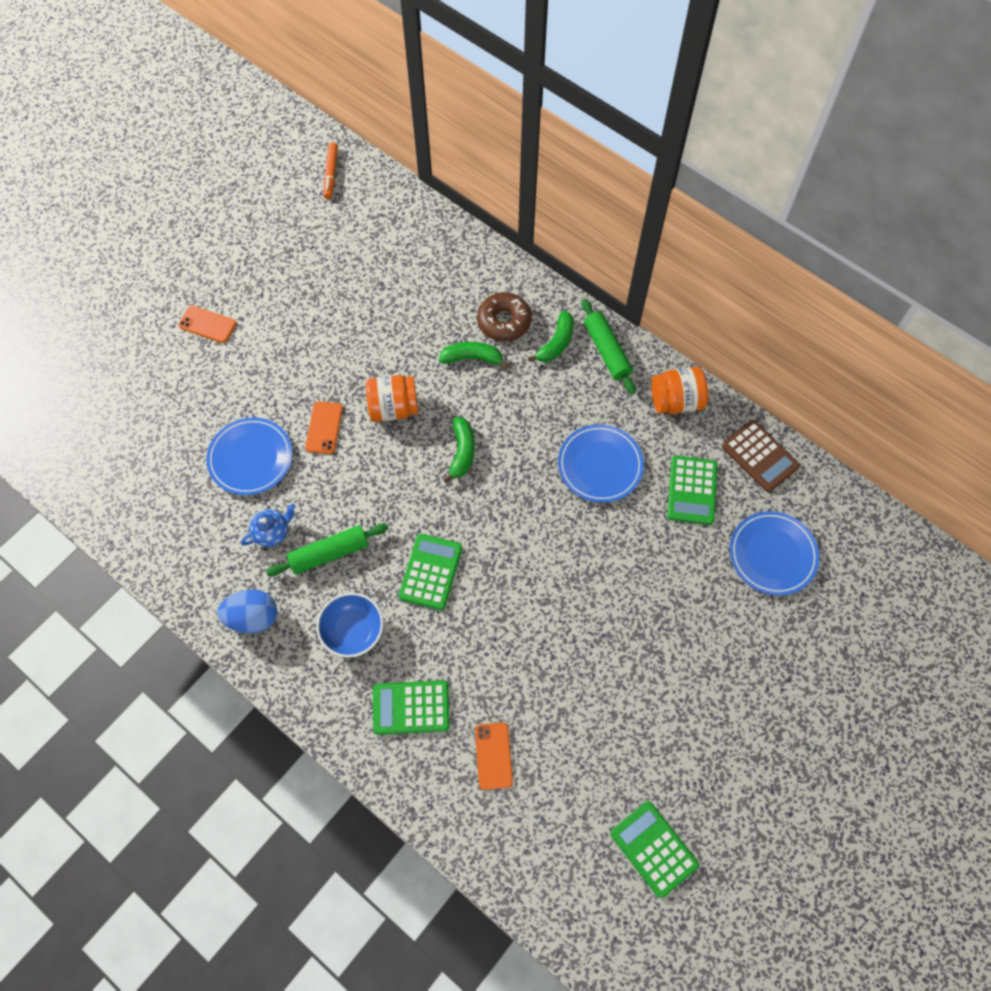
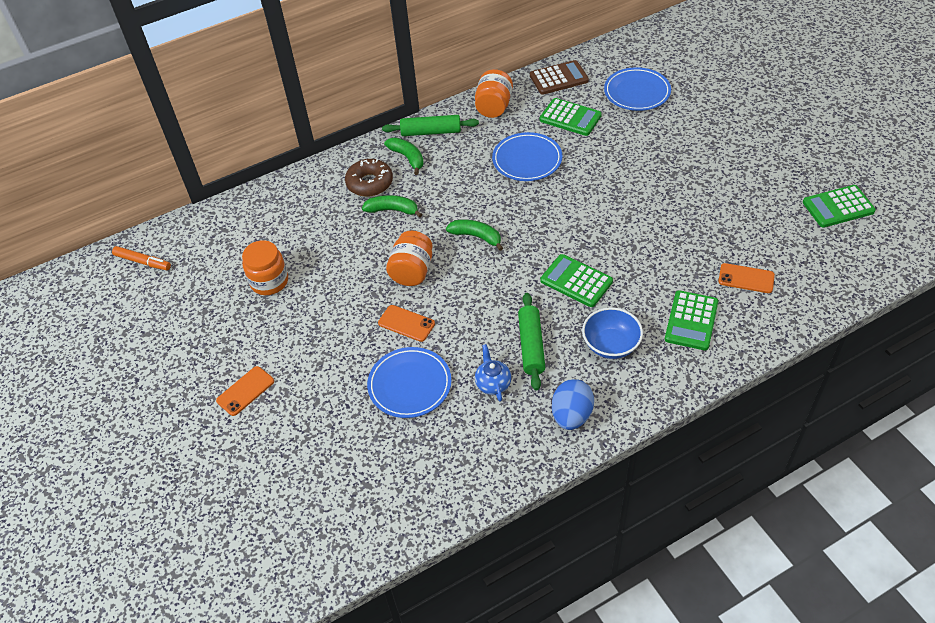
camera: 65 degrees left, 15 degrees down
green banana [439,342,509,369] -> green banana turned 75 degrees clockwise [362,195,422,218]
none -> orange jar [242,240,288,295]

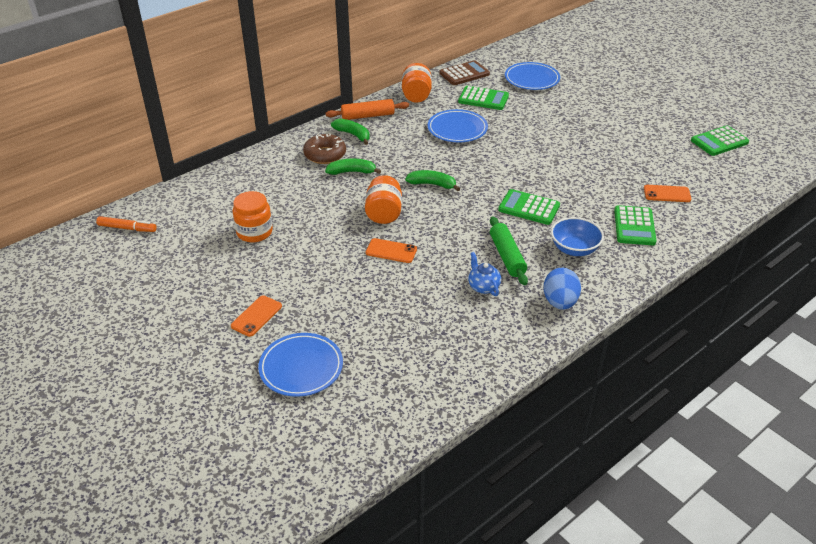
camera: 15 degrees left, 10 degrees down
blue plate [367,347,451,418] -> blue plate moved to [258,333,343,397]
green rolling pin [382,115,479,136] -> orange rolling pin [326,99,409,120]

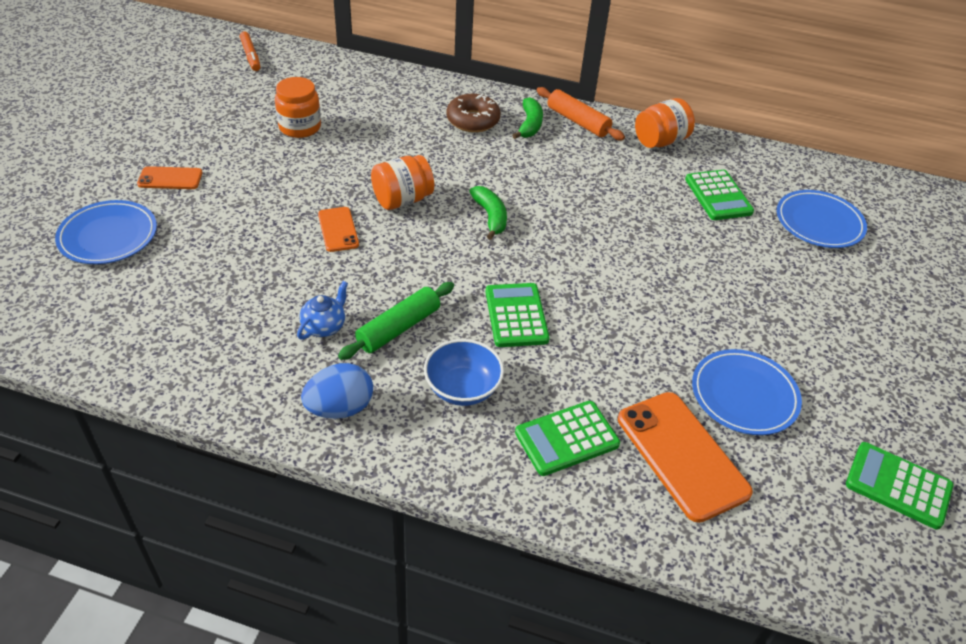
camera: 55 degrees right, 5 degrees up
green banana [325,158,381,175] -> none
blue plate [428,109,488,142] -> blue plate moved to [692,349,802,435]
brown calculator [439,60,490,85] -> none
orange phone [644,185,691,202] -> orange phone [618,392,753,523], size x1.84

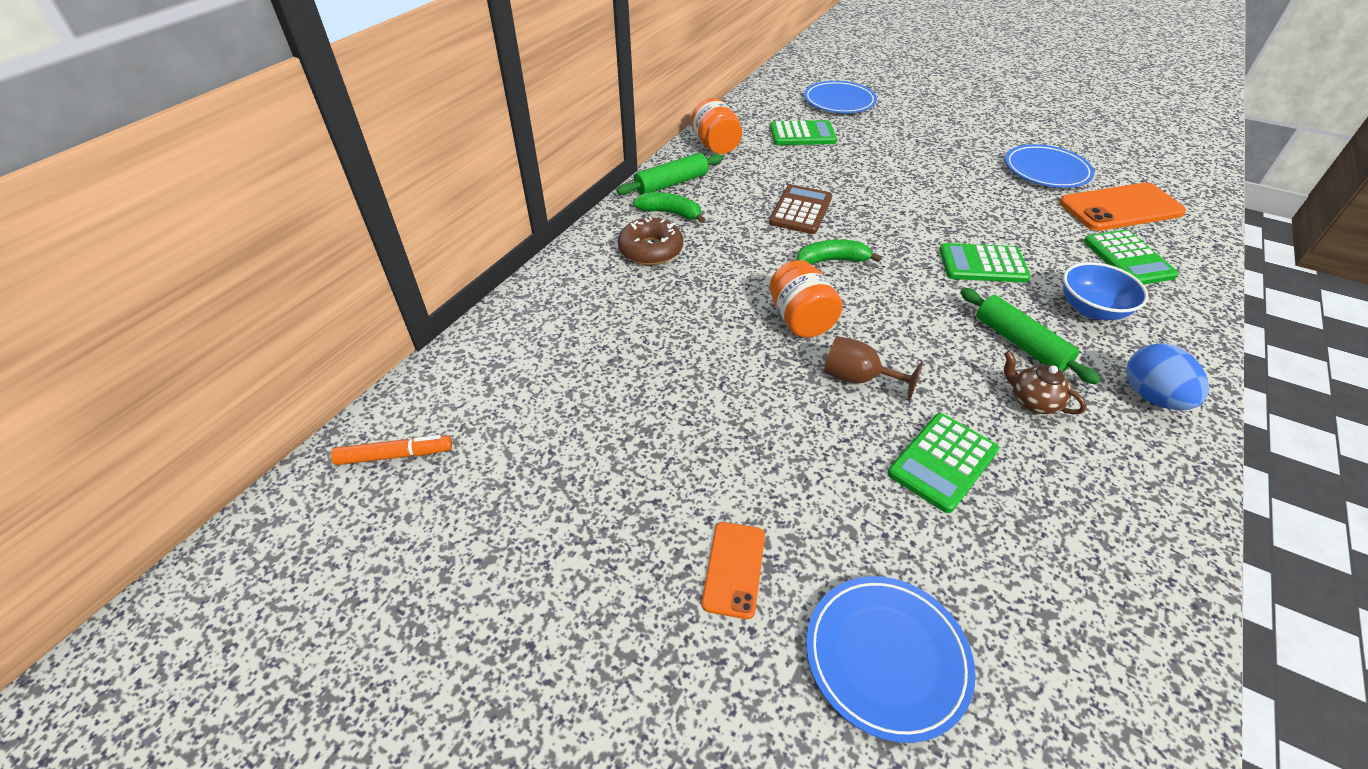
camera: 75 degrees left, 0 degrees up
orange jar [275,77,321,138] -> none
blue teapot [297,281,348,340] -> brown teapot [1004,351,1086,415]
orange phone [318,207,359,252] -> brown goblet [824,336,923,401]
orange rolling pin [537,87,625,140] -> green rolling pin [617,153,723,195]
green calculator [846,442,953,530] -> green calculator moved to [888,413,999,513]
none -> brown calculator [769,185,832,234]

